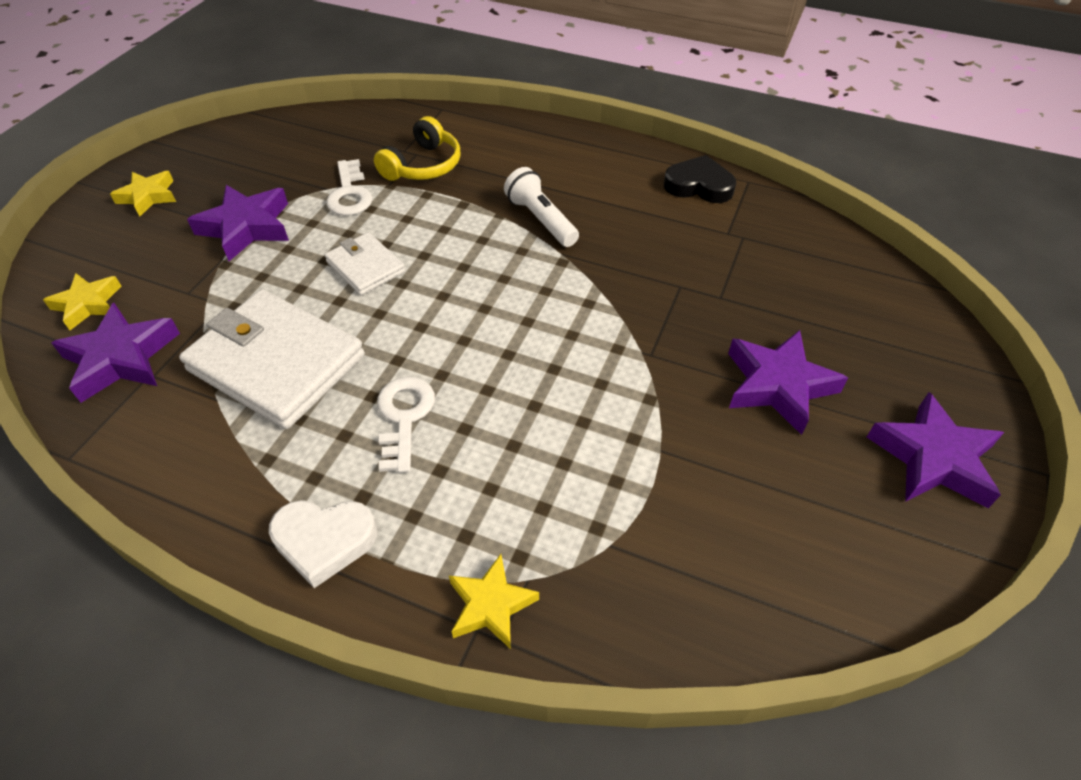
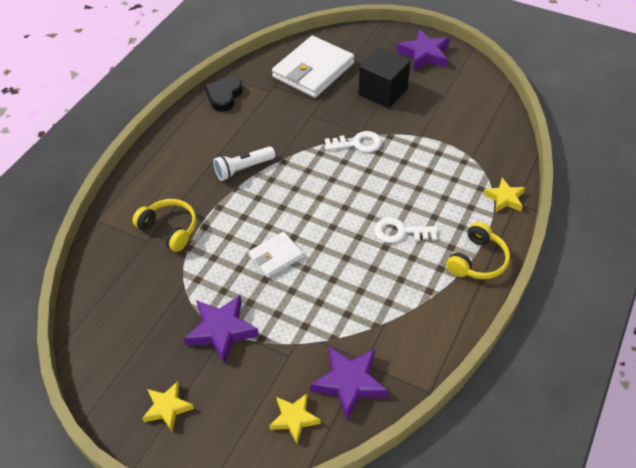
camera: 85 degrees left, 0 degrees up
white wallet [179,289,365,429] -> white wallet moved to [272,36,355,98]
white heart [269,500,377,588] -> yellow headphones [446,222,510,279]
white key [326,159,372,216] -> white key moved to [325,131,382,152]
purple star [728,330,848,435] -> black cube [359,48,411,108]

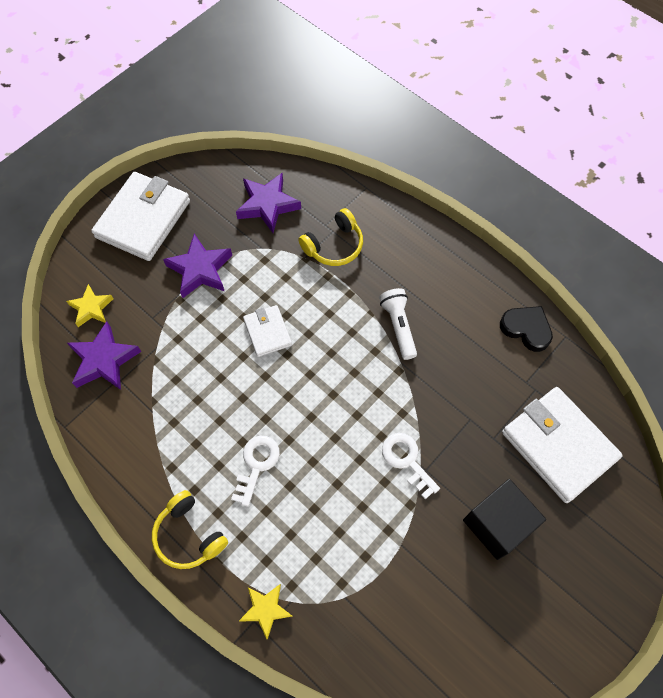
camera: 105 degrees right, 15 degrees up
yellow star [142,381,194,431] -> white wallet [91,172,190,261]
white key [325,131,382,152] -> white key turned 135 degrees clockwise [382,433,440,499]
purple star [397,29,450,71] -> purple star moved to [236,173,301,233]

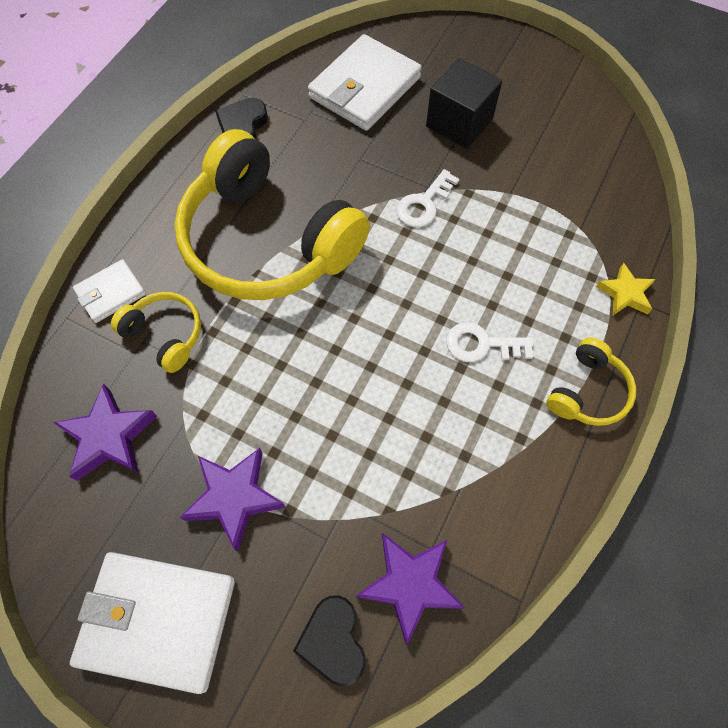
camera: 105 degrees left, 0 degrees up
yellow star [66,284,114,327] -> black heart [293,595,366,686]
white wallet [243,305,292,357] -> white wallet moved to [73,259,146,323]
white flashlight [379,288,417,360] -> yellow headphones [175,129,370,300]

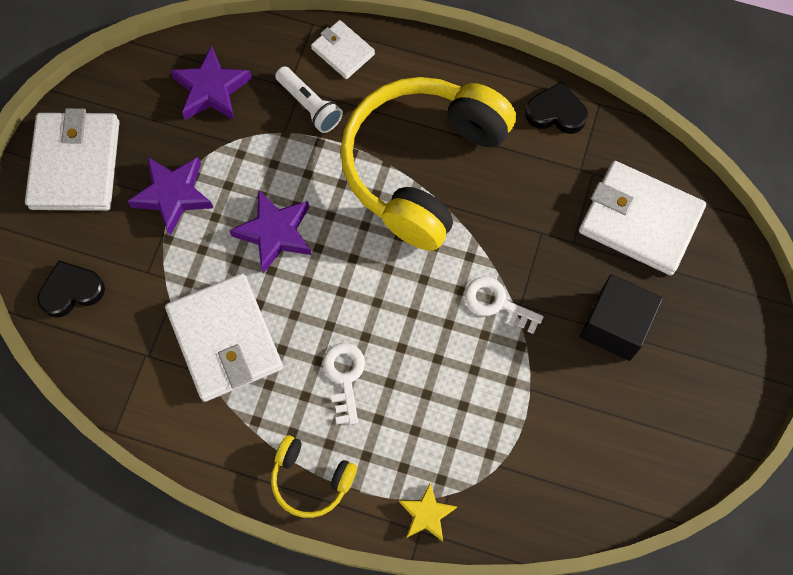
camera: 80 degrees right, 5 degrees up
yellow headphones [111,292,201,373] -> white flashlight [275,66,343,133]
purple star [356,533,465,645] -> purple star moved to [229,190,312,273]
none -> white wallet [165,273,283,402]

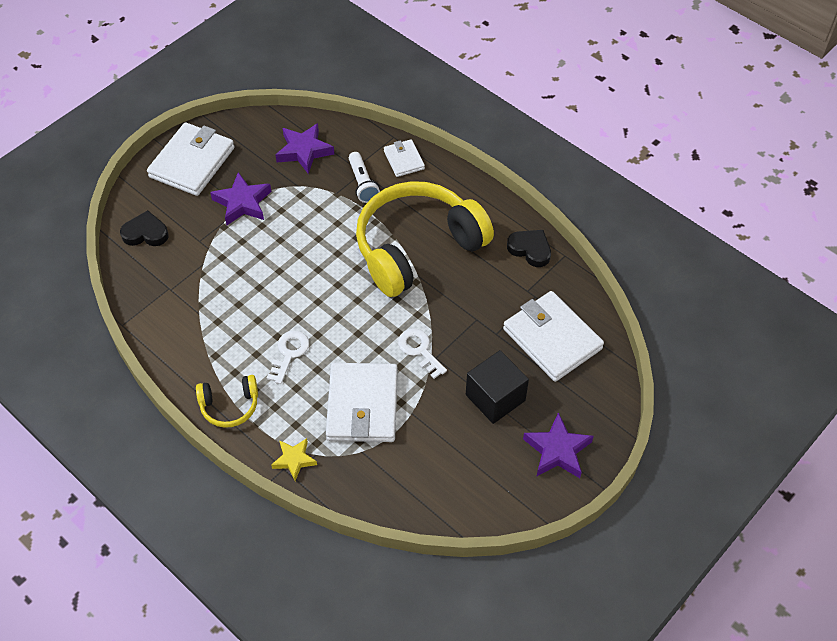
camera: 25 degrees right, 15 degrees down
white wallet [165,273,283,402] -> white wallet moved to [326,363,398,442]
purple star [229,190,312,273] -> purple star moved to [523,412,594,478]
yellow headphones [271,435,357,518] -> yellow headphones turned 60 degrees counterclockwise [196,375,258,428]

